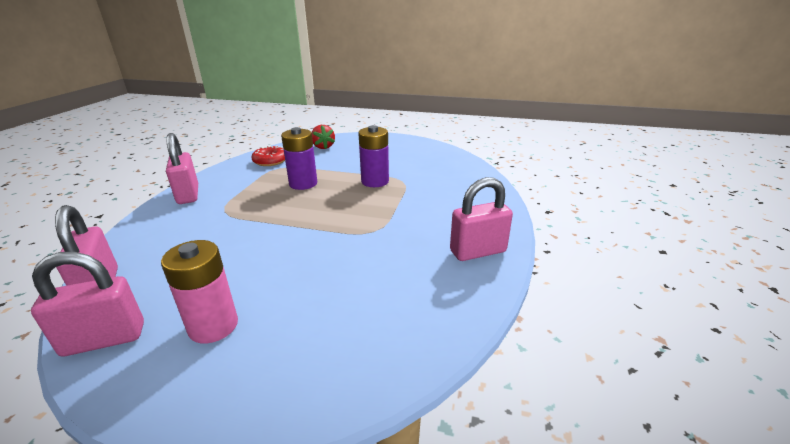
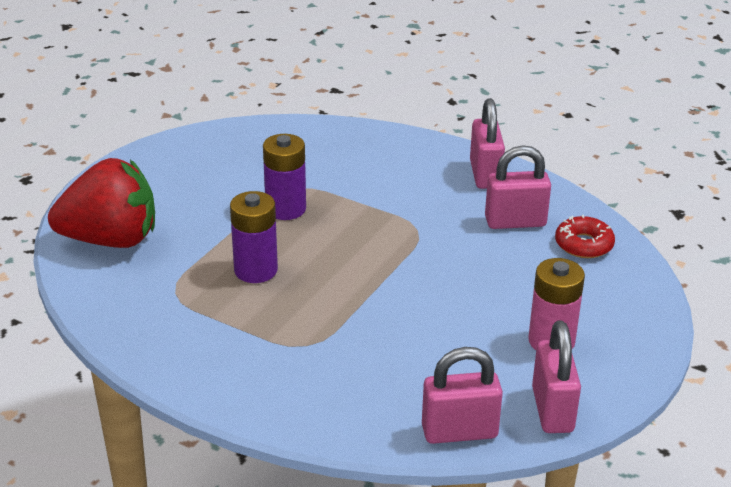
camera: 75 degrees left, 5 degrees up
pink padlock [166,133,198,204] -> pink padlock moved to [485,145,551,229]
red donut [251,145,285,166] -> red donut moved to [555,215,615,258]
red strawberry [311,125,335,149] -> red strawberry [48,158,155,248], size x2.05

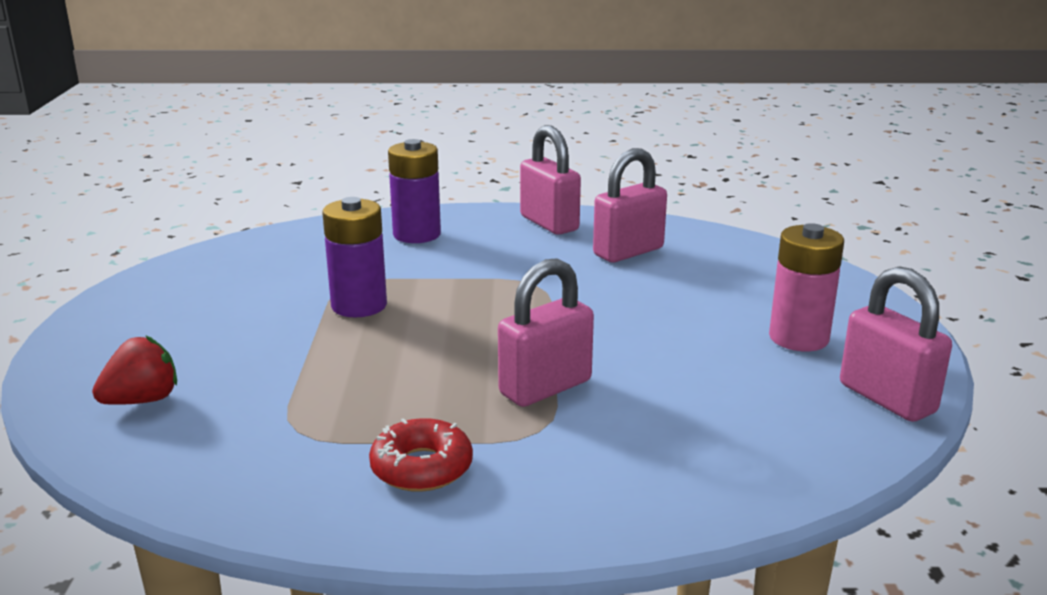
camera: 30 degrees left, 10 degrees down
red strawberry [48,158,155,248] -> red strawberry [92,335,177,405], size x0.49
purple battery [230,191,278,283] -> purple battery moved to [388,139,441,243]
pink padlock [422,347,503,444] -> pink padlock moved to [498,258,594,407]
red donut [555,215,615,258] -> red donut moved to [369,418,473,492]

